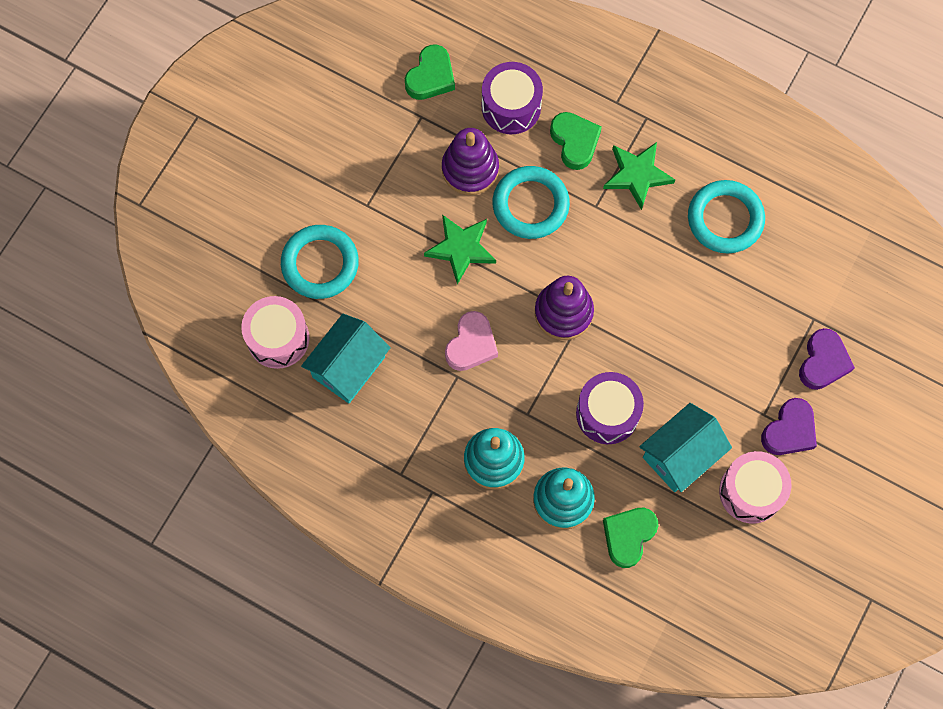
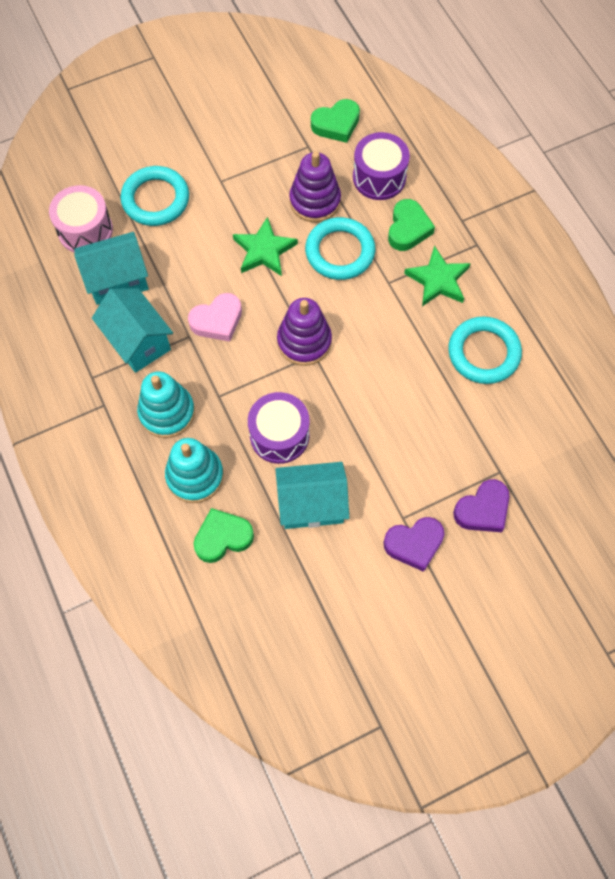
camera: 35 degrees right, 5 degrees down
pink drum [719,451,792,523] -> none
none -> turquoise house [92,288,173,373]

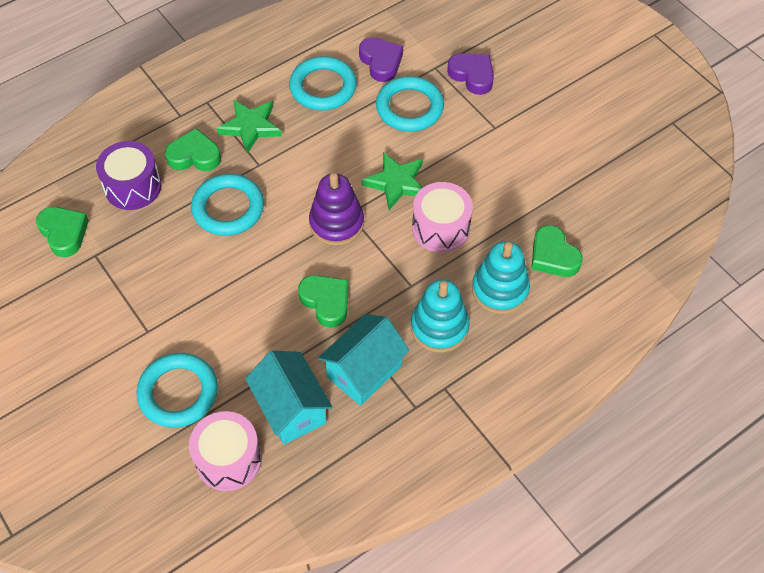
camera: 100 degrees left, 10 degrees down
pink heart [188,293,242,342] -> green heart [298,275,348,328]
green star [233,217,298,276] -> green star moved to [362,152,423,210]
purple drum [248,392,310,464] -> pink drum [412,182,473,253]
turquoise house [275,462,349,529] -> none
purple stacking toy [289,151,341,222] -> none
purple heart [383,517,445,572] -> purple heart moved to [359,37,403,82]
none -> turquoise ring [376,76,444,132]

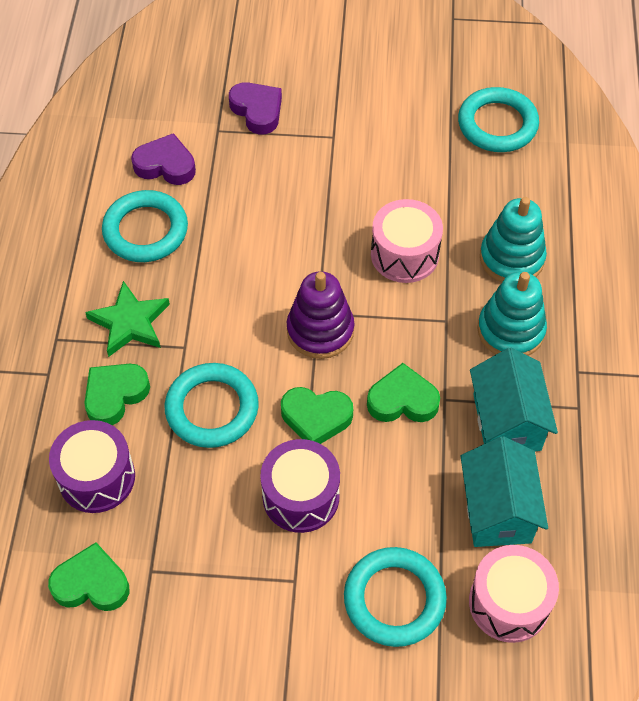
camera: 50 degrees left, 0 degrees up
turquoise house [245,351,332,445] -> turquoise house turned 75 degrees clockwise [461,436,548,547]
green star [362,152,423,210] -> none
turquoise ring [376,76,444,132] -> turquoise ring moved to [458,87,539,152]
purple heart [447,53,494,95] -> purple heart turned 60 degrees clockwise [229,82,282,135]
green heart [531,225,583,277] -> green heart moved to [281,387,353,444]
none -> purple drum [260,439,340,533]

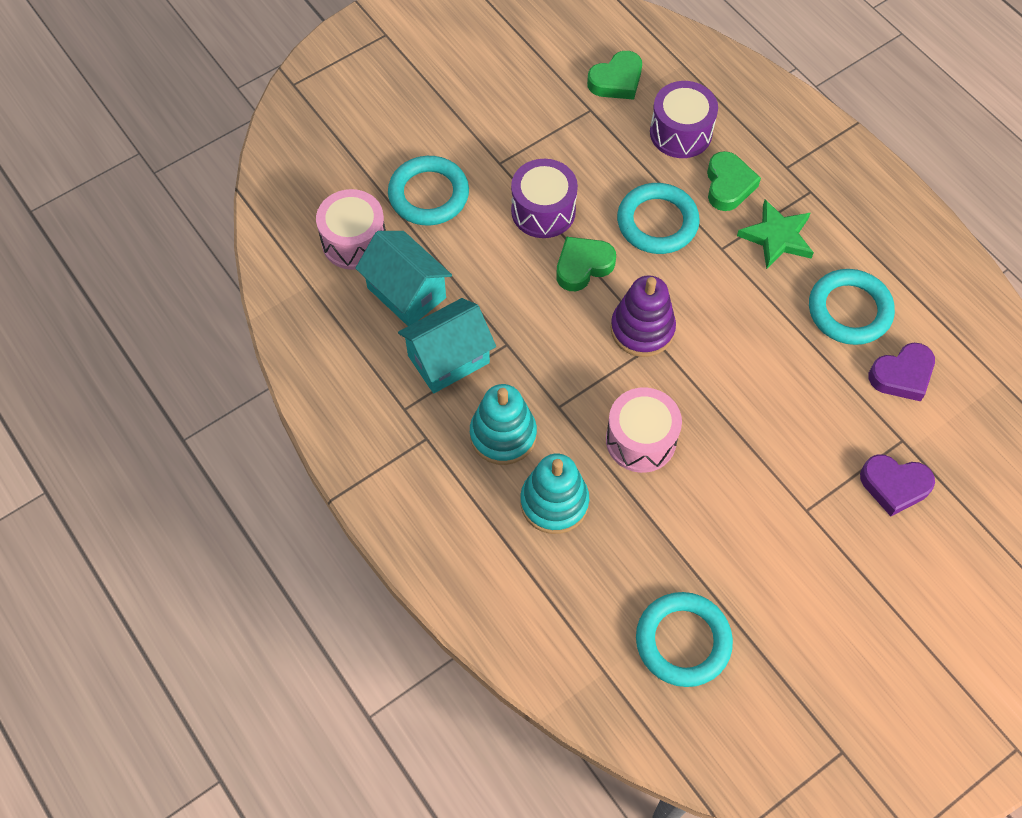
camera: 140 degrees right, 5 degrees up
green heart [367,363,440,422] -> none
turquoise house [470,348,558,451] -> turquoise house turned 75 degrees counterclockwise [398,298,496,394]

